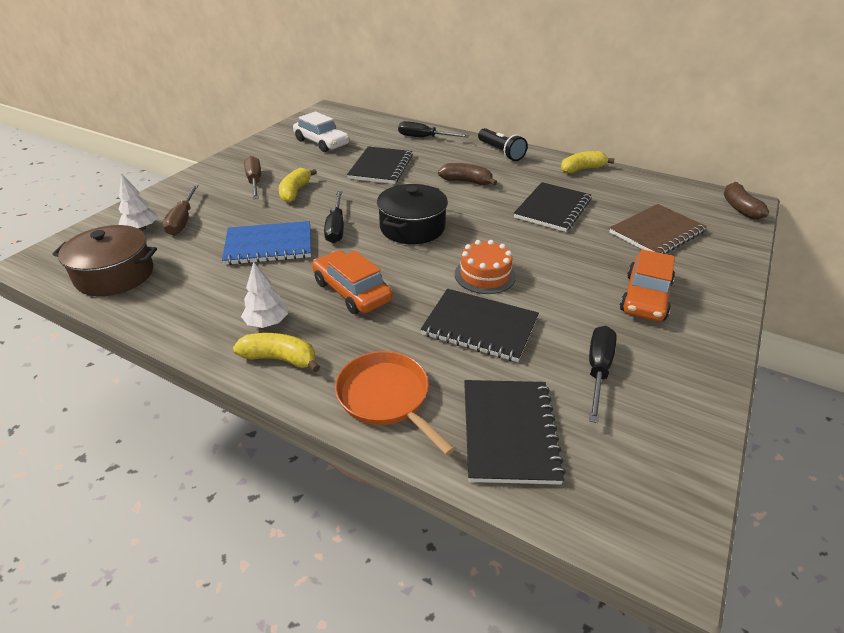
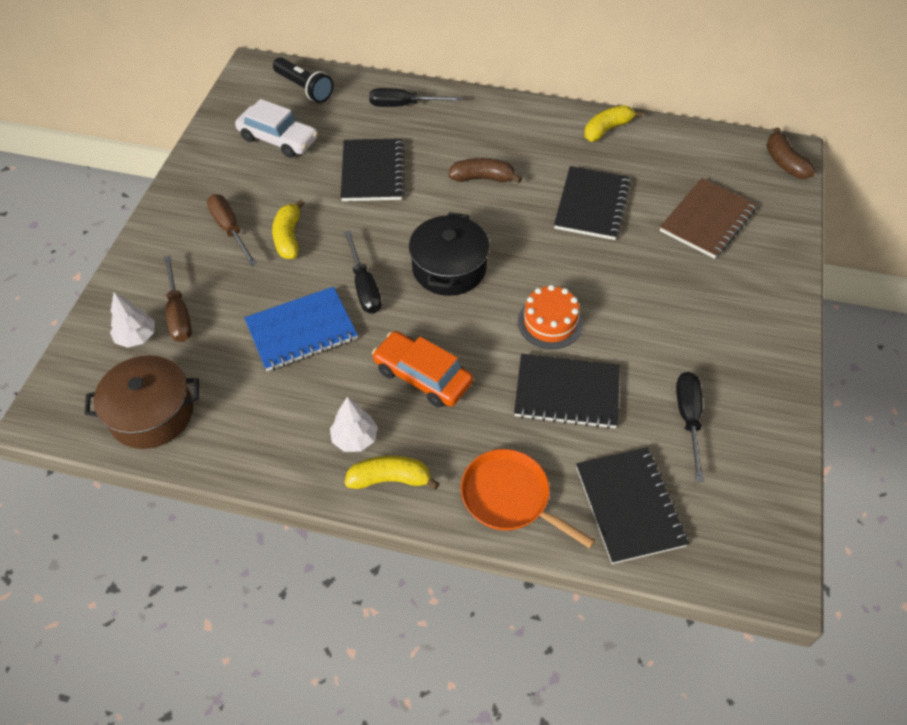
camera: 15 degrees left, 15 degrees up
black flashlight [478,128,528,161] -> black flashlight moved to [273,57,333,103]
orange car [620,249,675,321] -> none

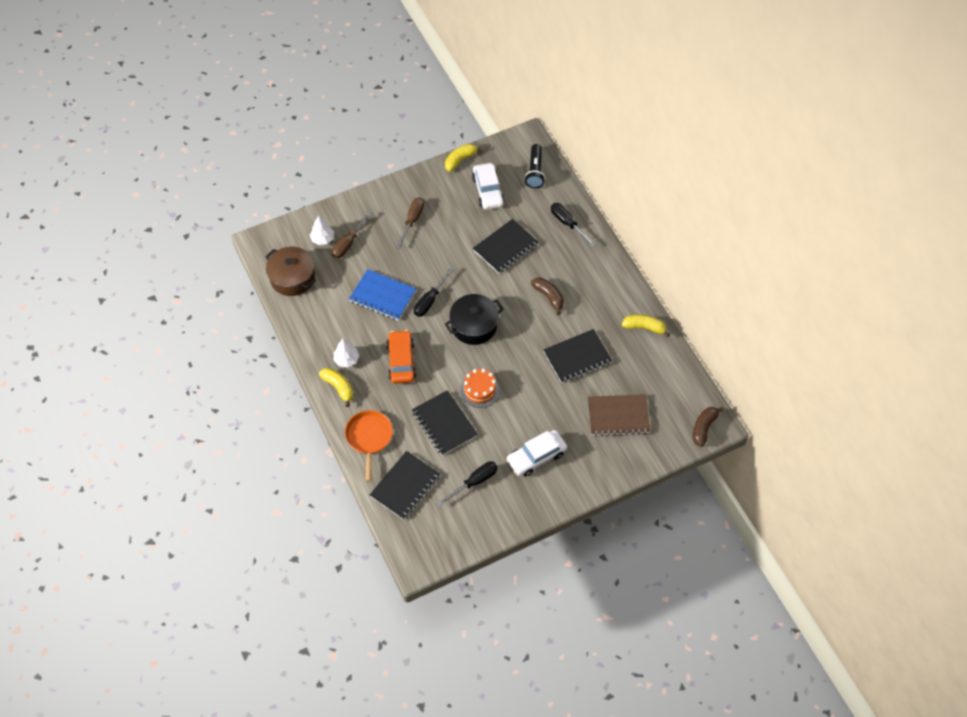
camera: 50 degrees right, 5 degrees up
yellow banana [272,199,305,259] -> yellow banana moved to [445,144,482,172]
none -> white car [506,430,567,477]

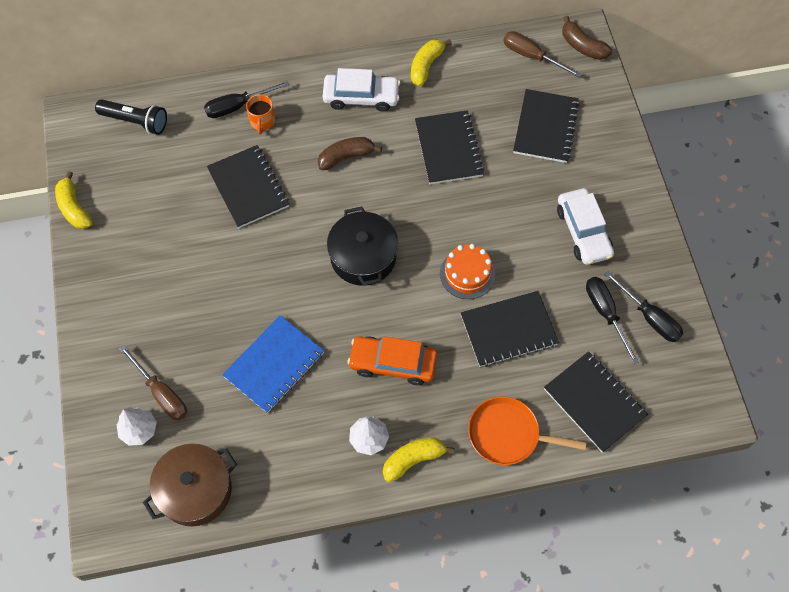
camera: 75 degrees left, 5 degrees up
brown screwdriver [396,197,424,249] -> brown screwdriver moved to [503,31,582,78]
black screwdriver [414,267,454,317] -> black screwdriver moved to [604,271,684,342]
white car [472,163,505,210] -> white car moved to [323,68,400,112]
brown notebook [588,394,650,436] -> black notebook [513,89,580,163]
none -> orange mug [246,94,275,135]

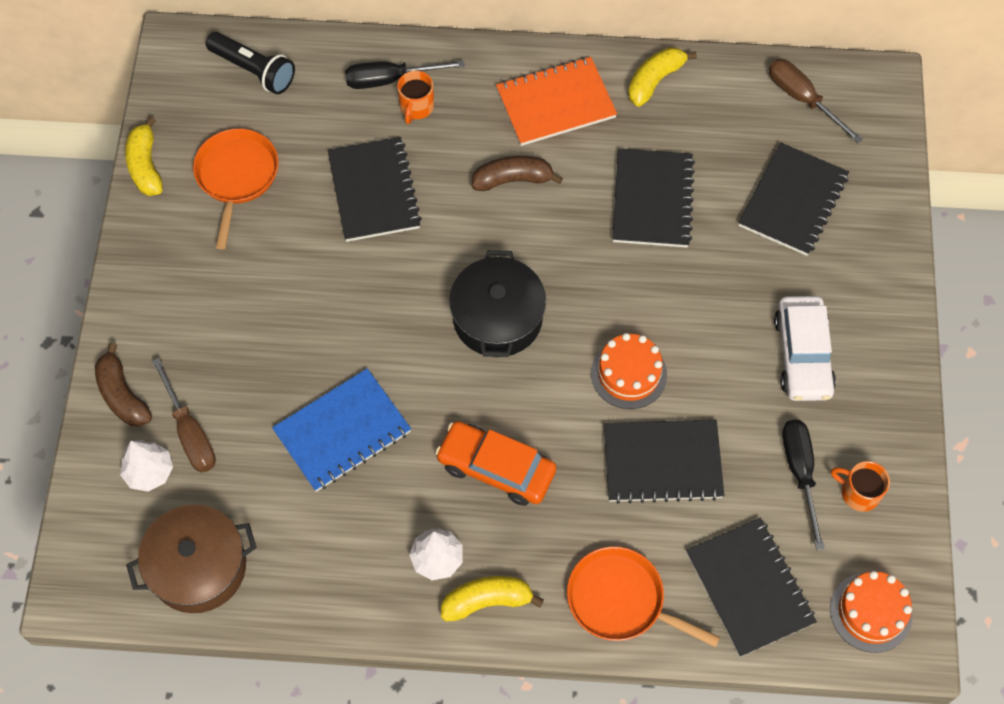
camera: 15 degrees right, 0 degrees up
white car [323,68,400,112] -> orange notebook [496,57,617,146]
brown banana [562,16,612,60] -> brown banana moved to [95,343,152,427]
black screwdriver [604,271,684,342] -> orange mug [831,461,890,512]
none -> orange pan [193,128,278,249]
none -> orange cake [830,571,912,653]

